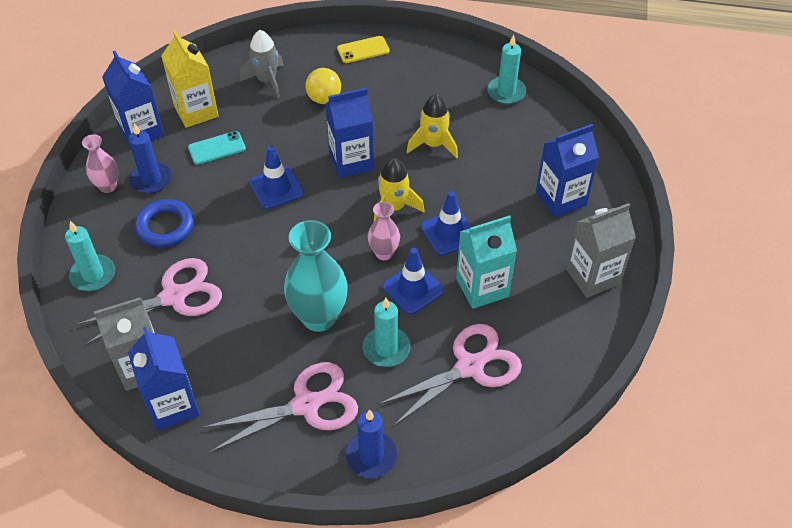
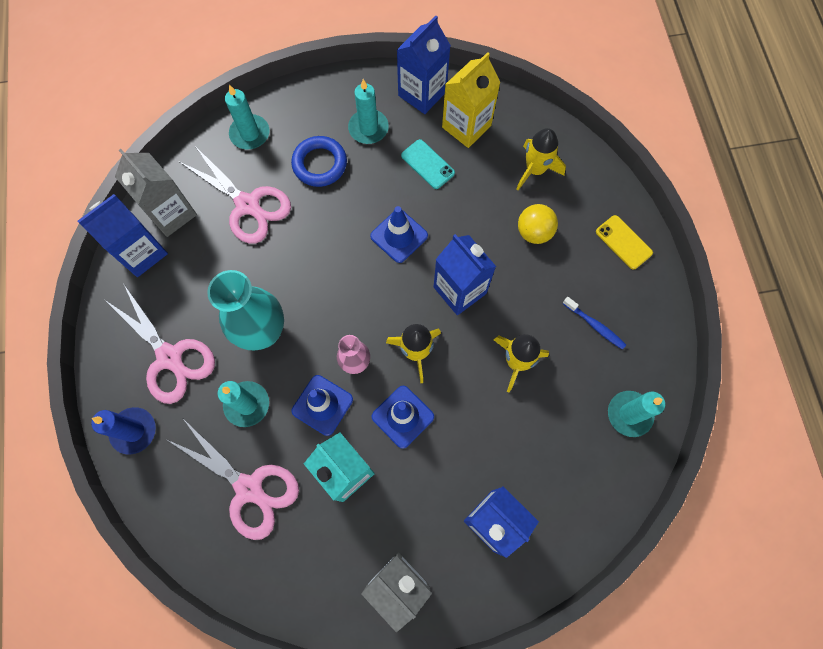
camera: 70 degrees right, 20 degrees up
pink vase [82,134,118,193] -> none
blue candle [128,123,172,194] -> turquoise candle [348,79,389,144]
grey rocket [240,30,284,98] -> yellow rocket [517,128,566,190]
none -> blue toothbrush [563,297,626,350]

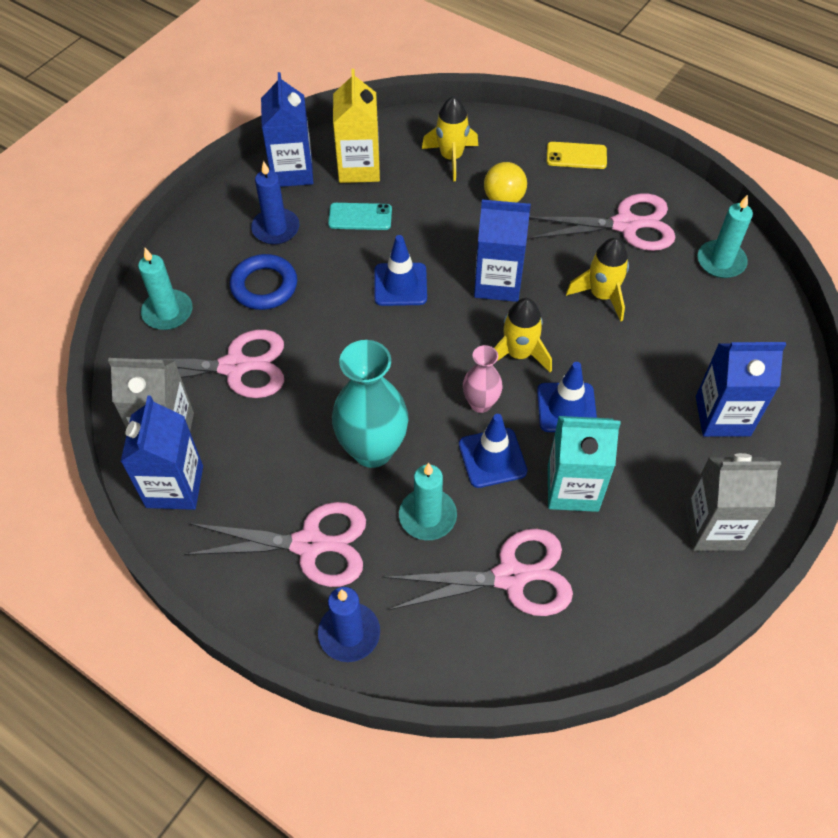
camera: 45 degrees left, 15 degrees down
turquoise candle [348,79,389,144] -> blue candle [251,161,300,245]
blue toothbrush [563,297,626,350] -> pink scissors [528,193,676,251]

